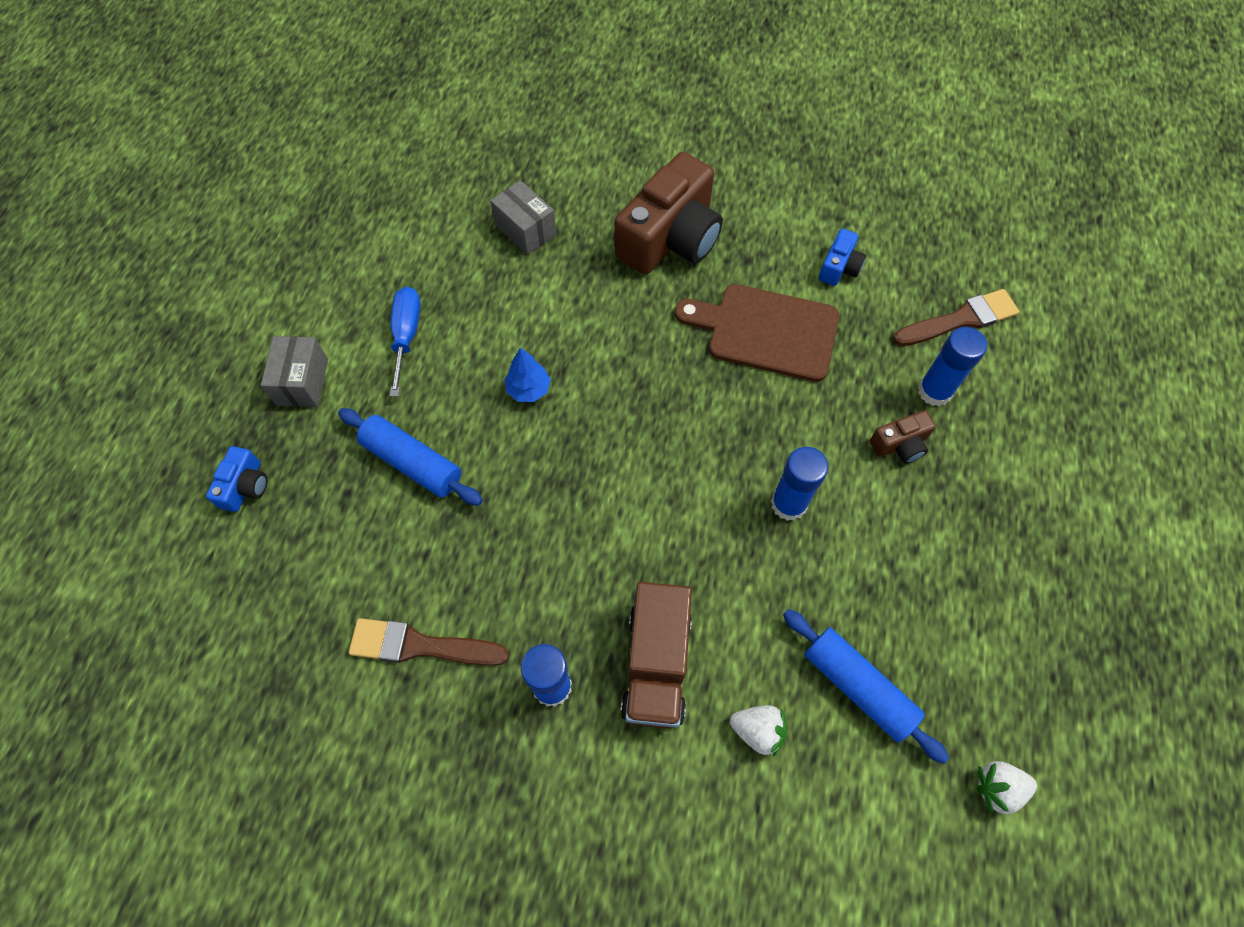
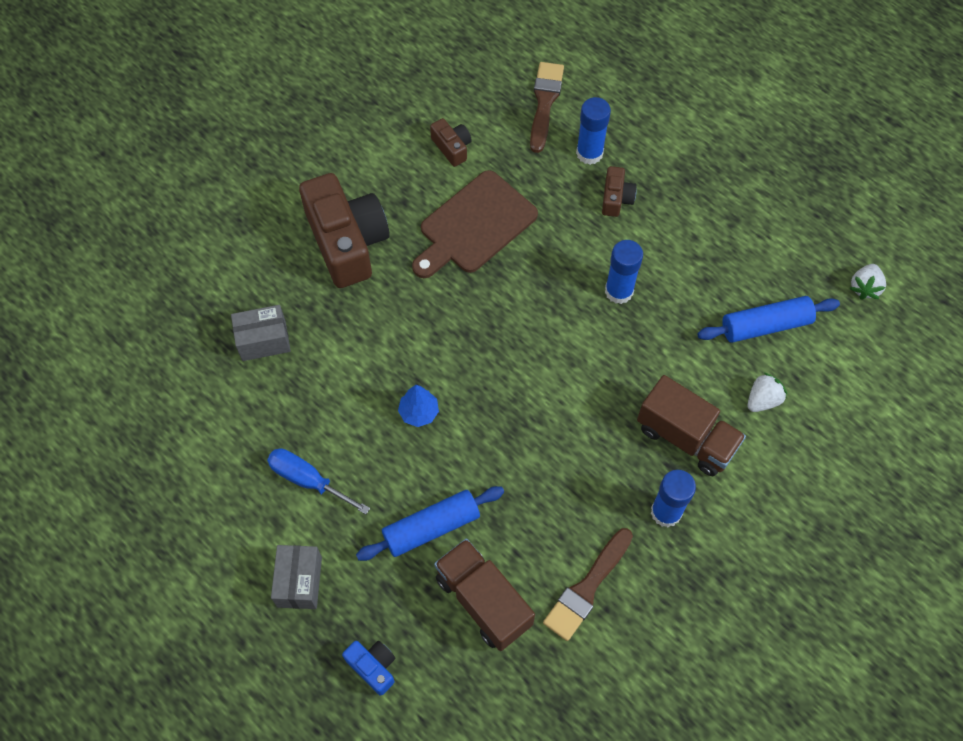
camera: 60 degrees left, 0 degrees up
grey box [261,336,328,407] -> grey box turned 60 degrees clockwise [271,545,322,609]
blue camera [819,228,866,286] -> brown camera [430,118,472,167]
none -> brown truck [434,538,535,651]

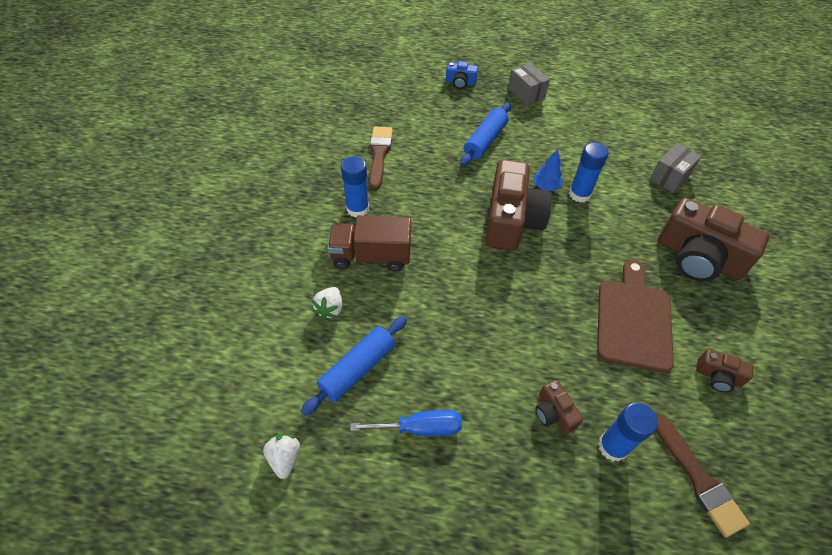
camera: 145 degrees right, 10 degrees down
blue screwdriver [267,448,370,514] -> blue screwdriver moved to [350,410,462,436]
brown truck [434,538,535,651] -> none
blue glue stick [605,240,643,304] -> blue glue stick moved to [569,142,609,203]
none -> brown camera [485,159,552,251]

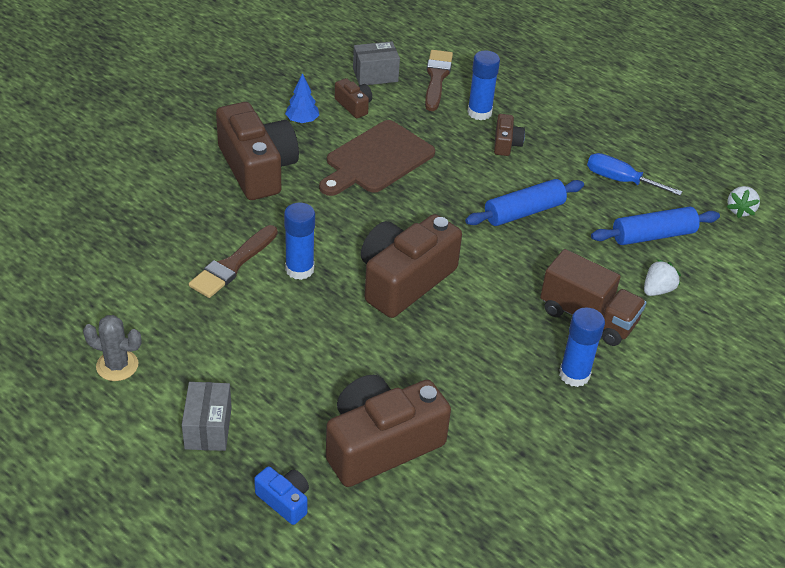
camera: 150 degrees left, 10 degrees down
brown brush [369,126,393,190] -> brown brush moved to [189,225,278,298]
blue rolling pin [460,103,511,166] -> blue rolling pin moved to [465,179,584,226]
blue tree [533,149,563,191] -> blue tree moved to [285,73,319,123]
grey box [650,143,701,193] -> grey box moved to [353,41,400,85]
none -> grey cactus [83,315,141,381]
none -> brown camera [326,375,451,487]

